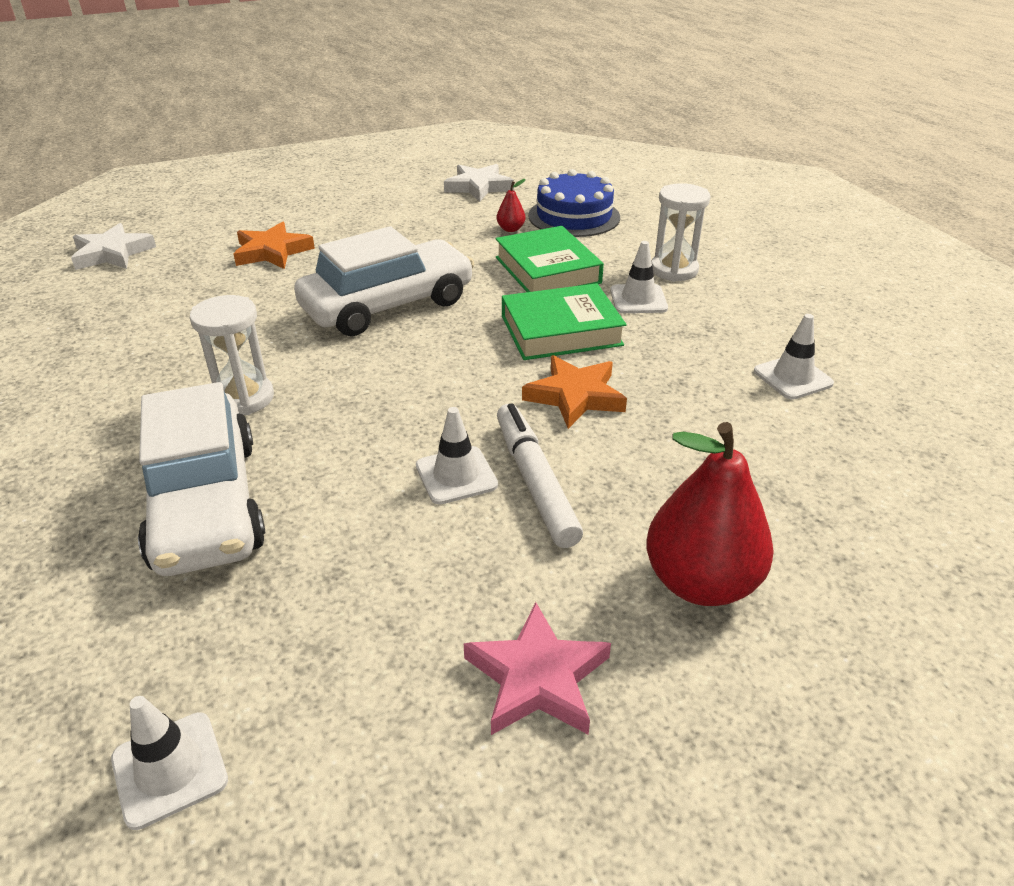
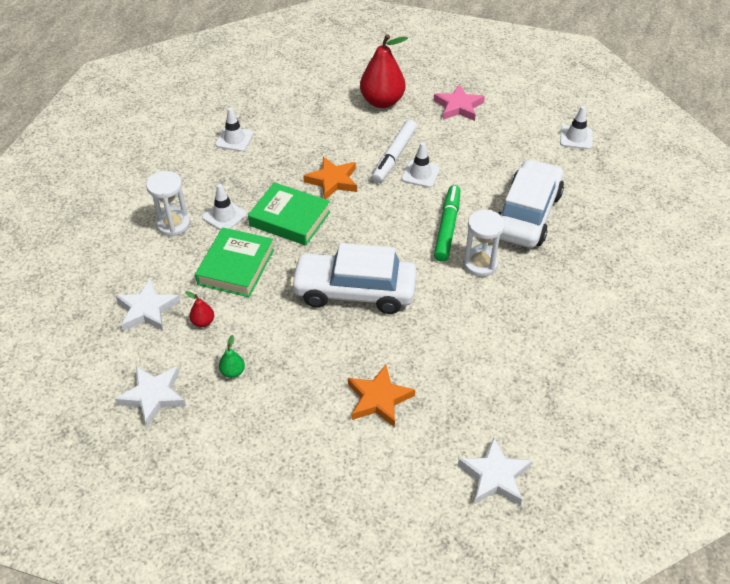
camera: 140 degrees left, 10 degrees up
blue cake [528,169,620,237] -> white star [116,279,180,331]
none -> green pear [219,335,245,378]
none -> green marker [434,185,460,262]

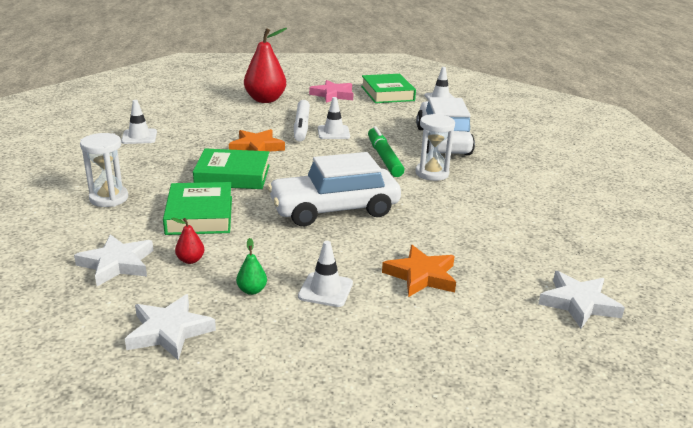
camera: 25 degrees left, 20 degrees down
white traffic cone [202,184,247,230] -> white traffic cone moved to [298,241,353,307]
none -> green book [361,74,416,103]

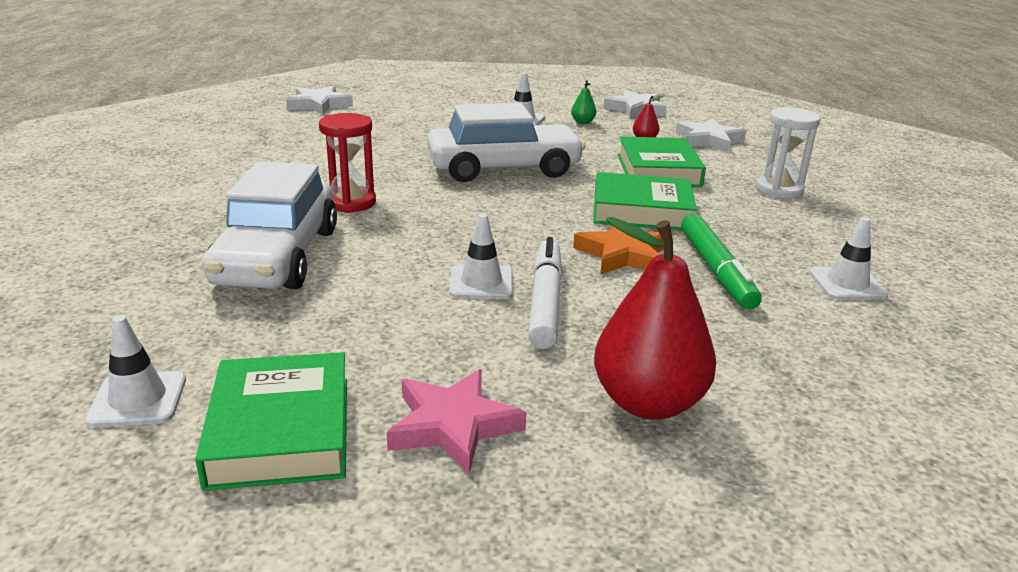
camera: 175 degrees left, 0 degrees up
green marker [368,126,405,177] -> green marker moved to [681,214,762,310]
orange star [382,245,456,297] -> none
white hourglass [416,114,455,181] -> red hourglass [319,113,376,213]

